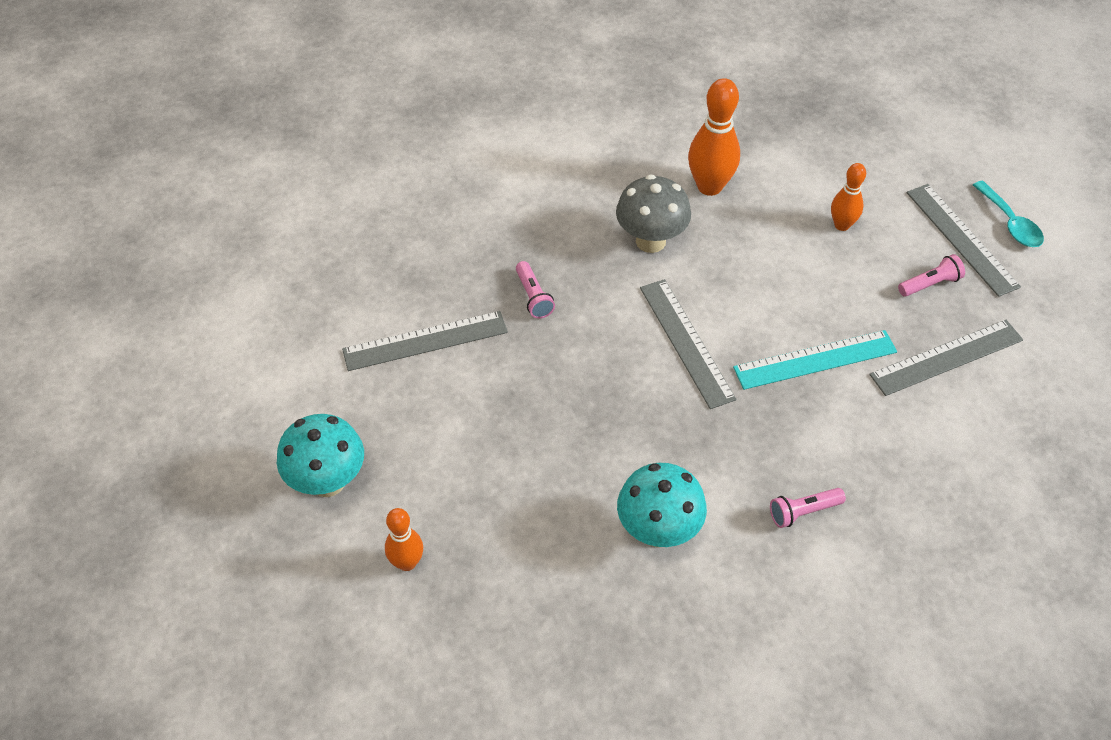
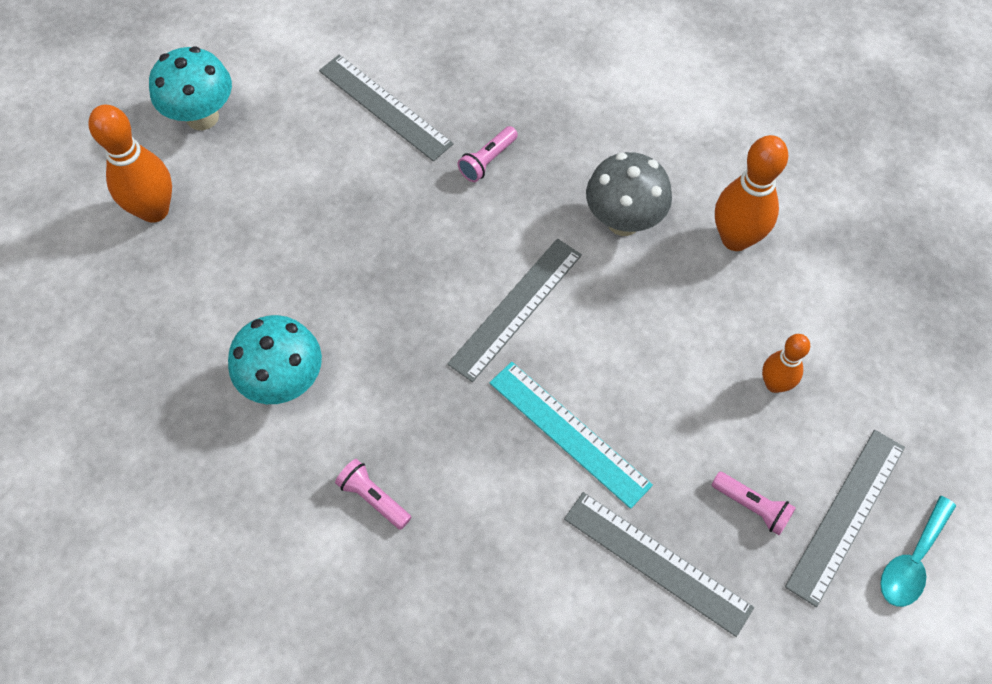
camera: 60 degrees right, 10 degrees up
orange bowling pin [385,508,423,571] -> orange bowling pin [89,104,172,223], size x1.67

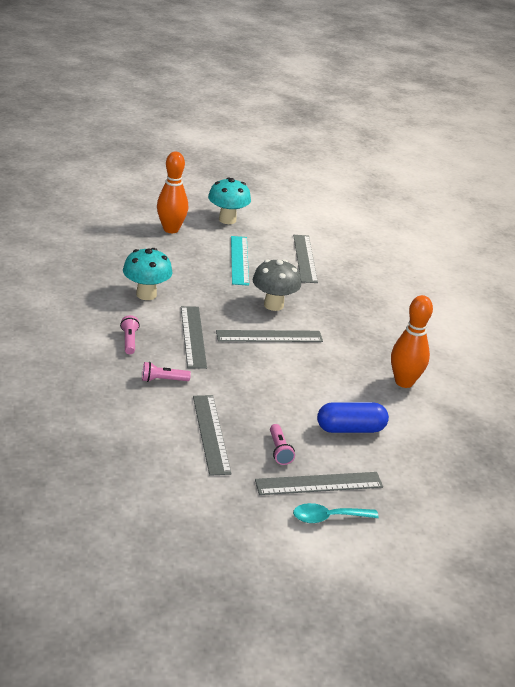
camera: 40 degrees right, 30 degrees down
pink flashlight [458,126,518,182] -> pink flashlight moved to [142,362,191,382]
turquoise ruler [490,362,653,509] -> turquoise ruler moved to [231,236,249,286]
grey mushroom [586,152,672,236] -> grey mushroom moved to [253,259,301,311]
orange bowling pin [762,334,810,393] -> blue capsule [317,402,389,433]
none -> grey ruler [181,306,207,369]

